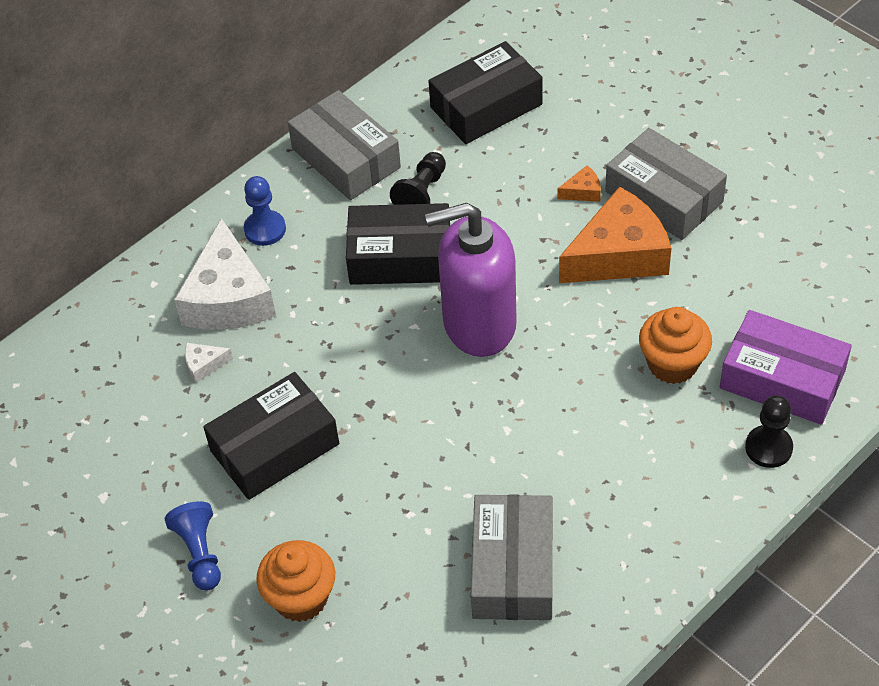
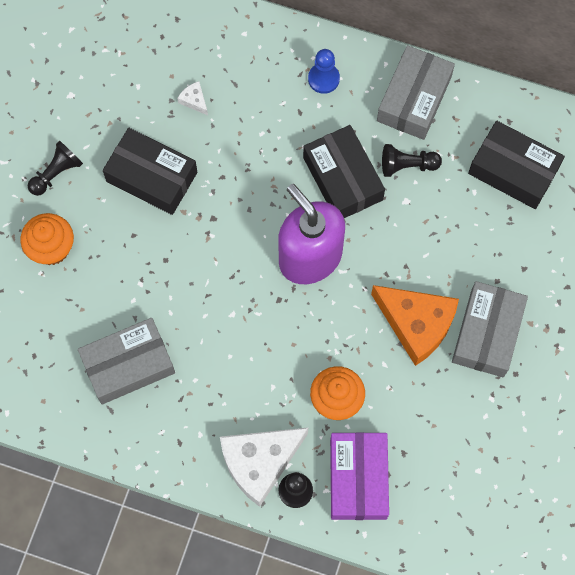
camera: 60 degrees right, 20 degrees up
blue pawn [165,501,221,590] -> black pawn [28,140,83,196]
white cheese [174,218,276,330] -> white cheese moved to [220,428,308,507]
orange cheese [557,166,601,202] -> none

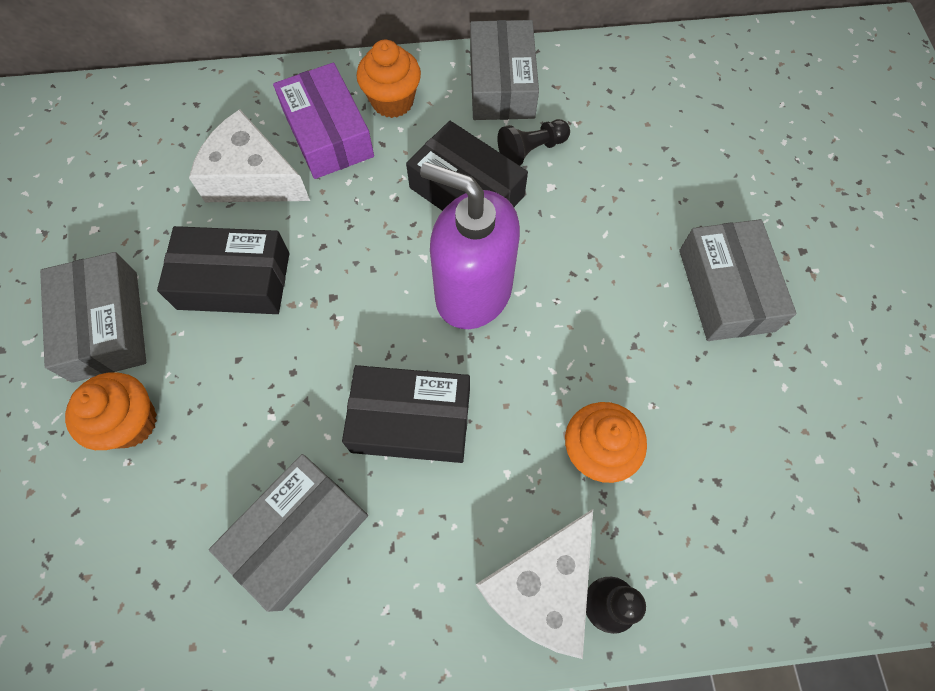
camera: 25 degrees left, 5 degrees down
black pawn [28,140,83,196] -> grey box [40,252,146,383]
white cheese [177,81,208,115] -> white cheese [189,109,310,202], size x2.48
blue pawn [308,49,340,94] -> orange cupcake [357,40,421,118]
purple box [330,432,389,520] -> purple box moved to [273,62,374,179]
orange cheese [371,285,459,366] -> none
black box [468,120,565,209] -> black box moved to [342,365,470,463]

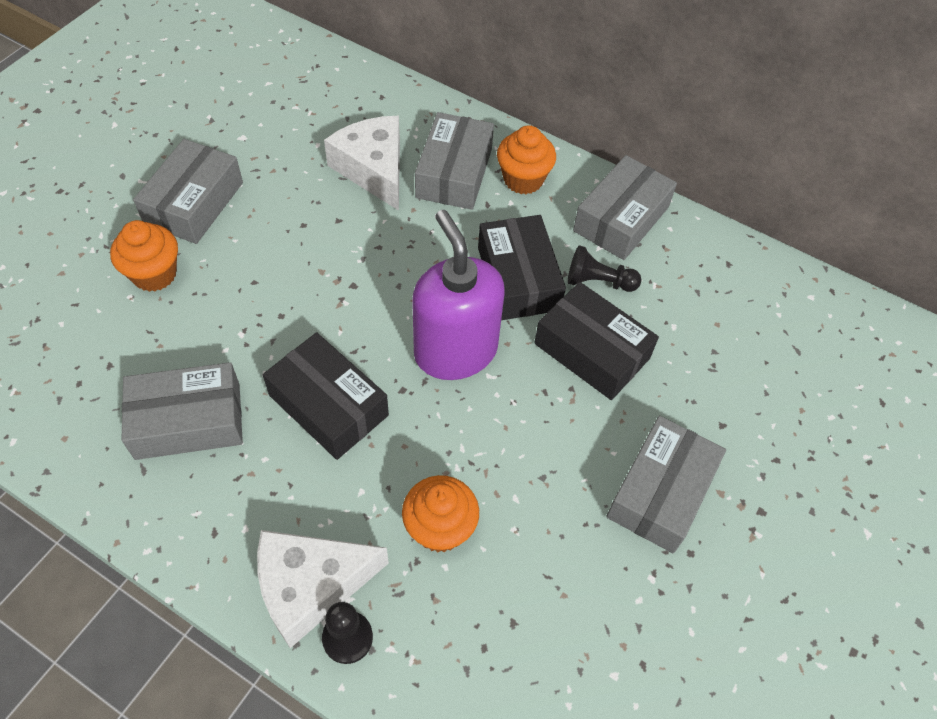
camera: 35 degrees right, 10 degrees down
black box [157,226,289,314] -> black box moved to [534,282,659,400]
purple box [273,62,374,179] -> grey box [415,112,494,210]

